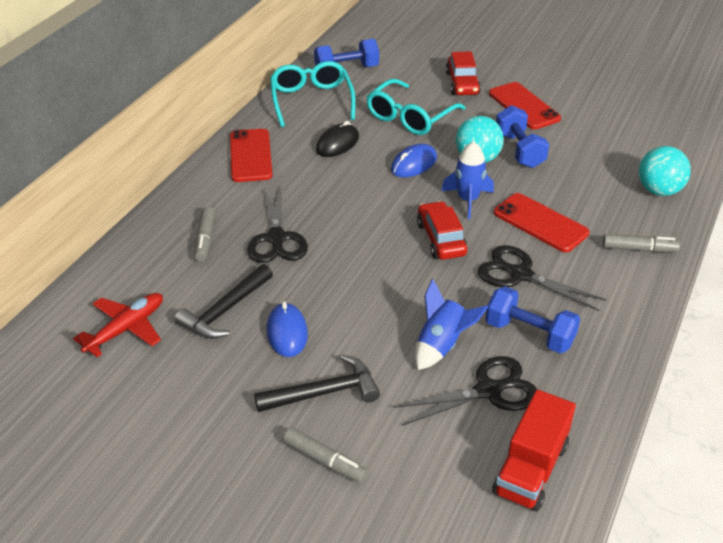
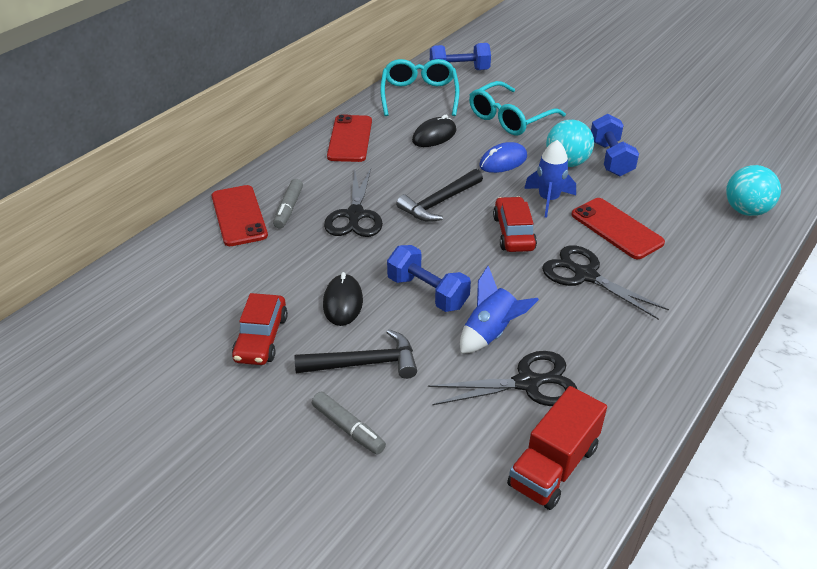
camera: 10 degrees right, 0 degrees up
red plane [73,293,163,357] -> none
black hammer [174,264,273,339] -> black hammer moved to [396,169,483,222]
blue mouse [267,301,308,357] -> black mouse [323,272,363,326]
red car [446,51,481,95] -> red car moved to [232,293,288,365]
blue dumbbell [485,286,580,353] -> blue dumbbell moved to [387,245,471,312]
red phone [489,82,561,129] -> red phone moved to [212,185,268,246]
grey marker [603,234,680,252] -> none

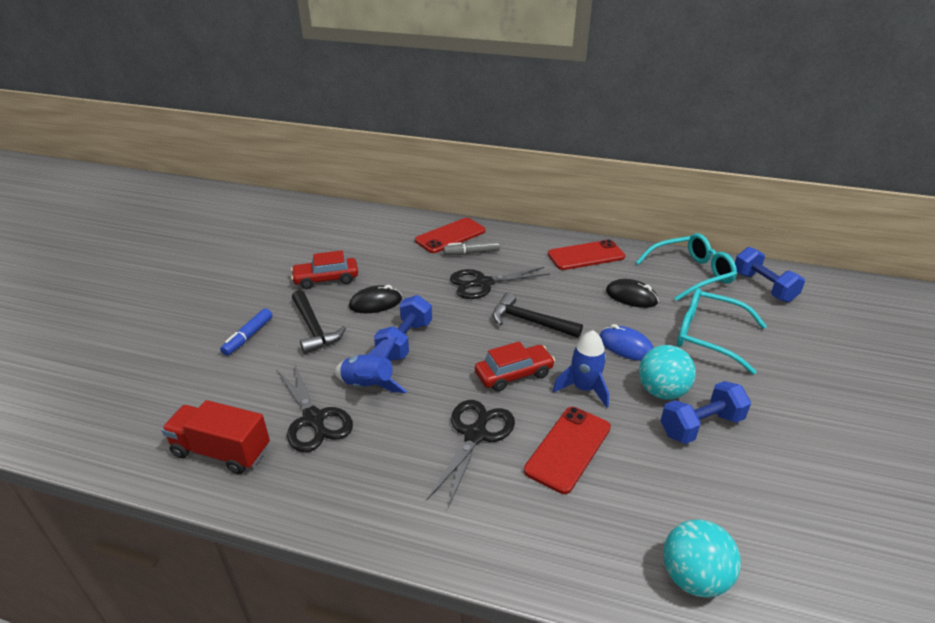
camera: 70 degrees right, 5 degrees down
grey marker [312,392,386,455] -> blue marker [220,308,273,356]

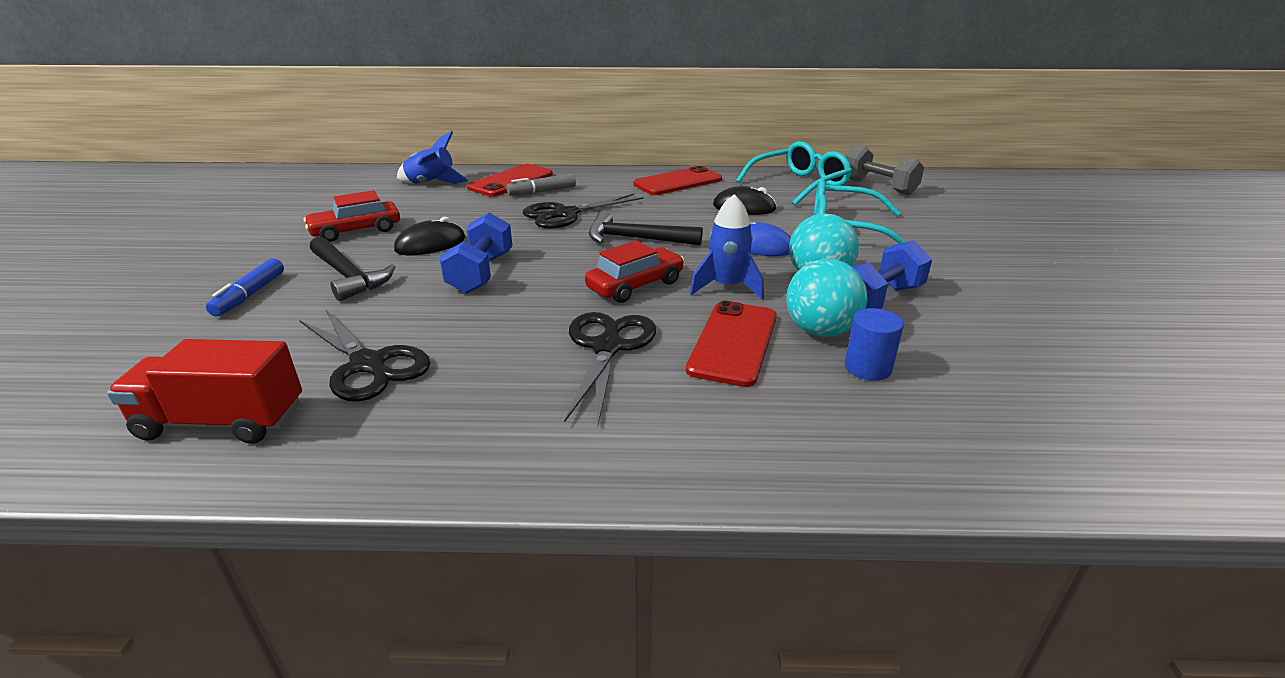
camera: 15 degrees left, 5 degrees down
blue rocket [335,337,407,393] -> blue rocket moved to [397,131,468,184]
turquoise ball [663,519,741,597] -> turquoise ball moved to [786,259,867,337]
blue dumbbell [735,247,805,302] -> grey dumbbell [845,145,924,195]
none -> blue cylinder [845,308,904,381]

